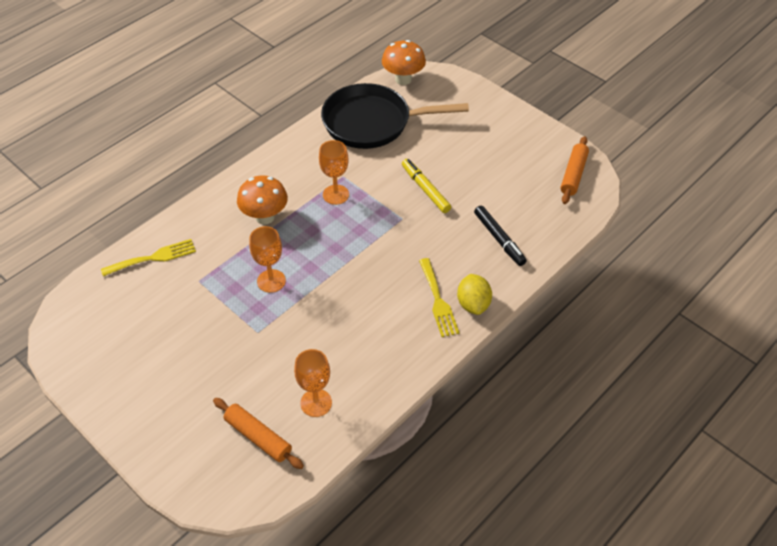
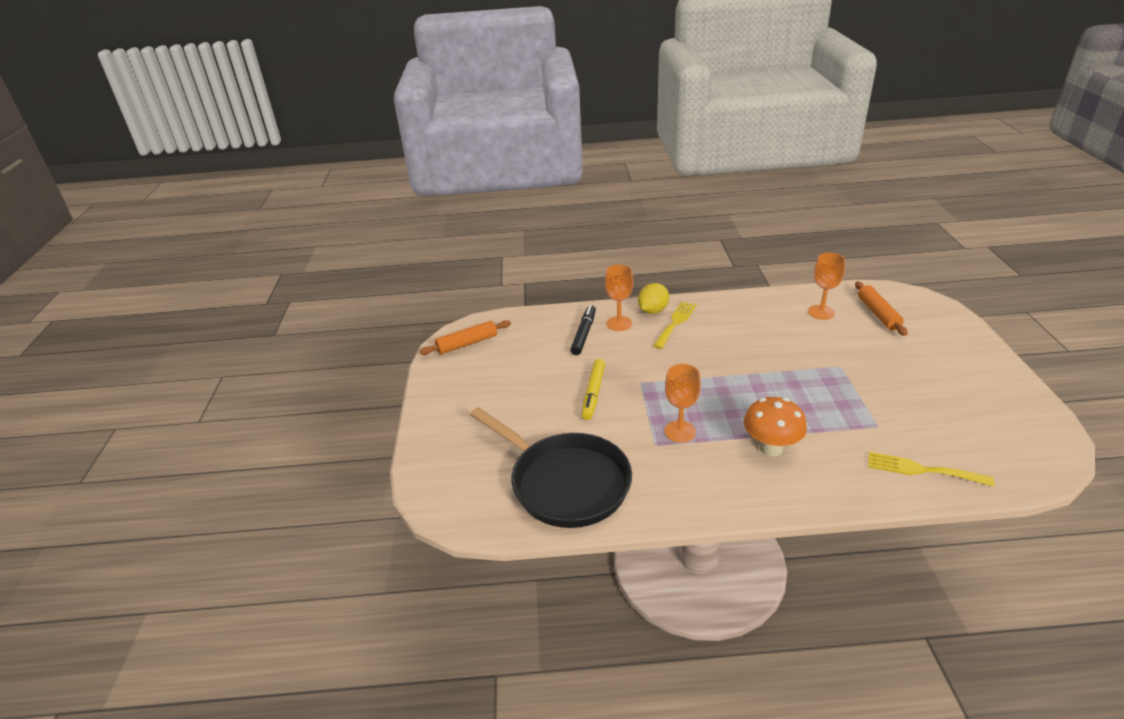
camera: 135 degrees left, 15 degrees down
orange goblet [249,226,286,293] -> orange goblet moved to [605,265,633,331]
orange mushroom [382,40,426,85] -> none

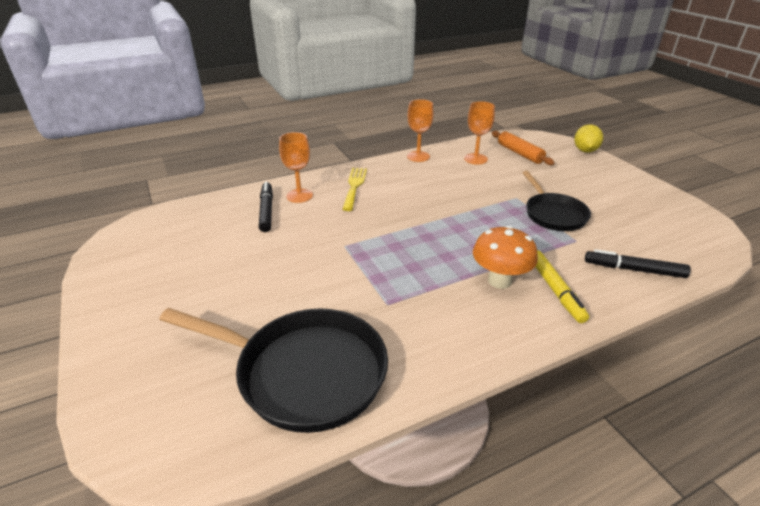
camera: 25 degrees left, 0 degrees up
orange rolling pin [420,320,511,355] -> none
yellow marker [582,359,605,420] -> yellow marker moved to [535,250,589,323]
yellow lemon [638,283,669,314] -> yellow lemon moved to [574,124,603,153]
orange goblet [664,364,701,443] -> orange goblet moved to [407,99,434,162]
yellow fork [868,452,994,487] -> black marker [585,249,691,278]
none -> black pan [522,171,591,231]

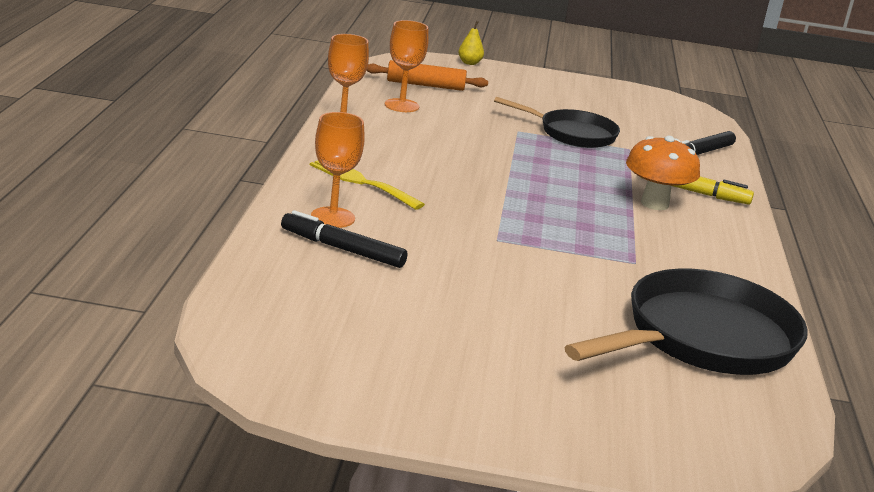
camera: 60 degrees left, 10 degrees down
yellow lemon [574,124,603,153] -> yellow pear [458,21,484,65]

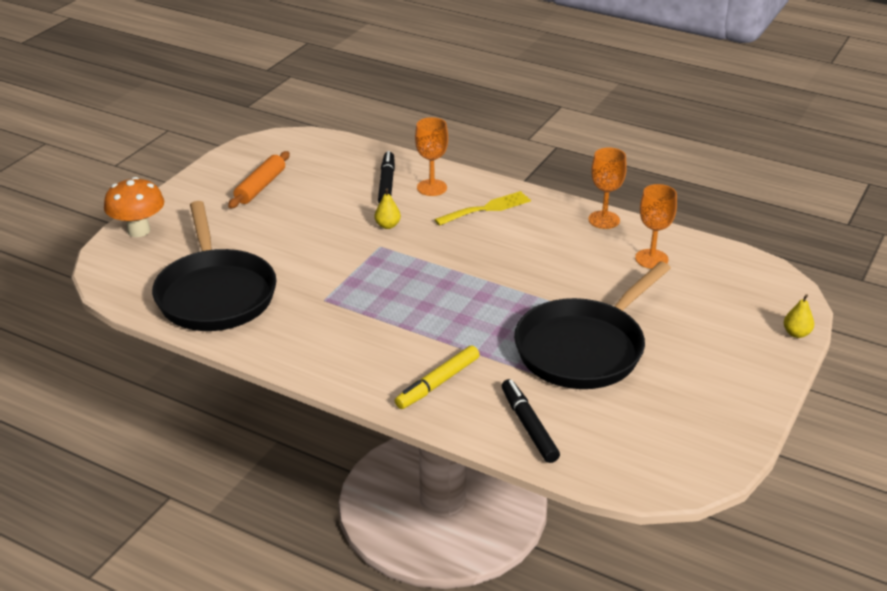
camera: 115 degrees right, 10 degrees up
black marker [281,210,407,268] -> black marker turned 45 degrees counterclockwise [378,151,395,203]
orange rolling pin [367,60,488,91] -> orange rolling pin moved to [228,151,290,208]
black pan [494,97,620,148] -> black pan [514,261,671,389], size x1.61
orange mushroom [626,136,700,210] -> orange mushroom moved to [104,177,164,237]
none -> yellow pear [375,188,401,229]

